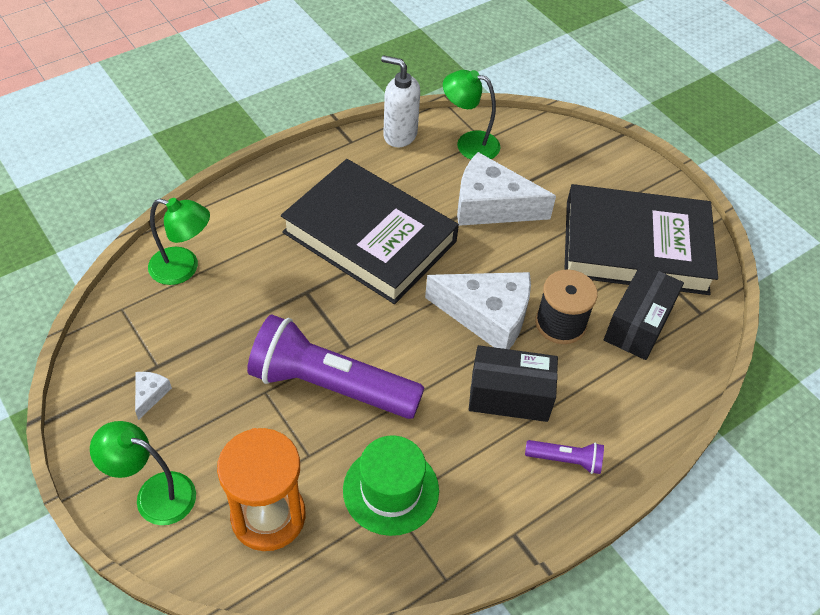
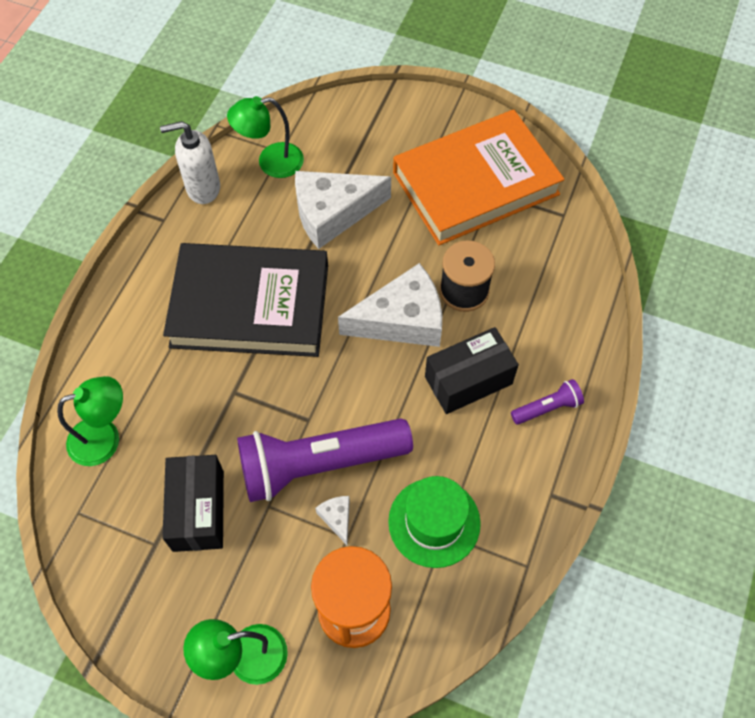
camera: 30 degrees left, 10 degrees up
white cheese [135,372,172,420] -> white cheese moved to [315,496,350,545]
black book [564,184,718,295] -> orange book [393,110,565,245]
black box [604,264,684,360] -> black box moved to [162,455,224,552]

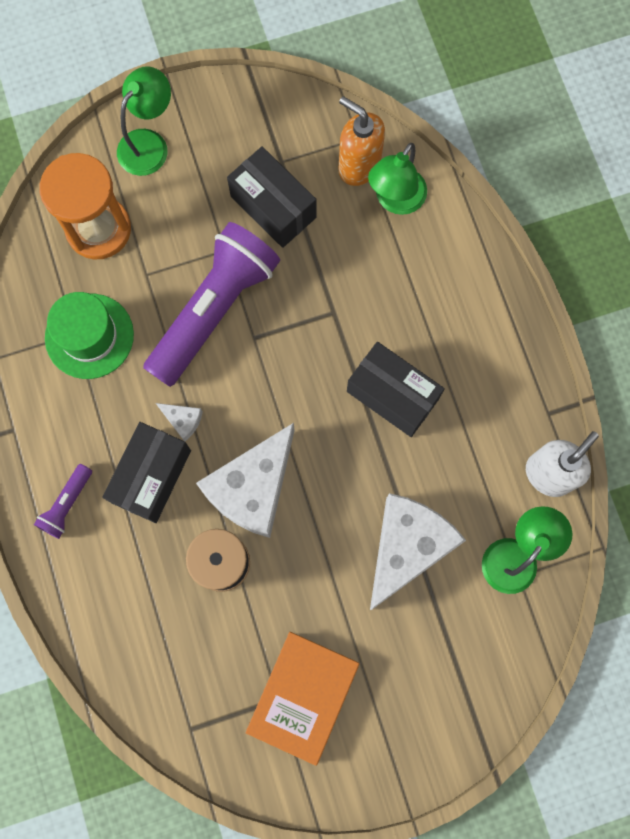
camera: 140 degrees right, 15 degrees up
black book [163,243,328,357] -> black box [347,342,445,437]
white cheese [315,496,350,545] -> white cheese moved to [156,403,203,441]
orange book [393,110,565,245] -> orange book [245,632,359,766], size x0.62
none -> orange soap dispenser [339,96,385,186]

